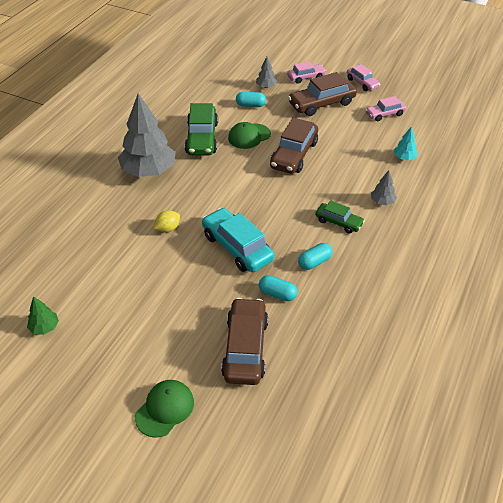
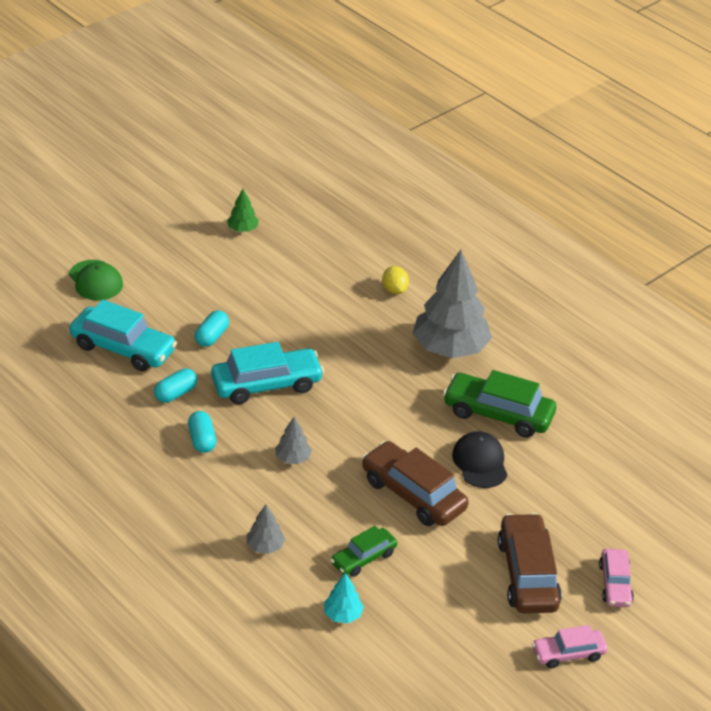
camera: 110 degrees right, 5 degrees down
yellow lemon [154,210,180,233] -> yellow lemon moved to [382,266,409,294]
brown car [221,298,268,385] -> turquoise car [70,299,177,371]
green cap [228,122,271,149] -> black cap [452,431,507,488]
turquoise capsule [236,92,266,107] -> turquoise capsule moved to [195,310,229,347]
grey tree [256,57,277,88] -> grey tree moved to [275,416,312,464]
green car [315,200,365,234] -> green car moved to [330,526,397,577]
pink car [365,96,406,121] -> none

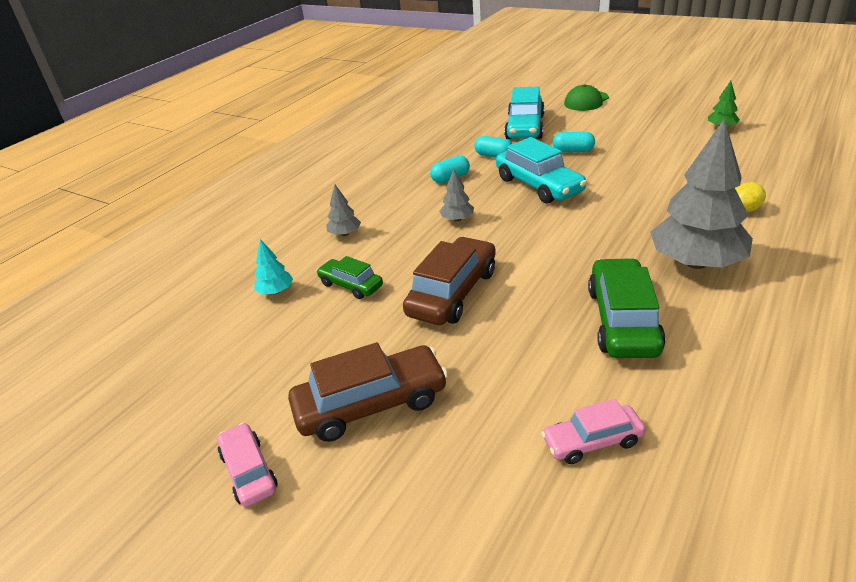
camera: 80 degrees right, 5 degrees down
black cap [452,431,507,488] -> none
pink car [599,549,634,607] -> pink car moved to [541,399,645,464]

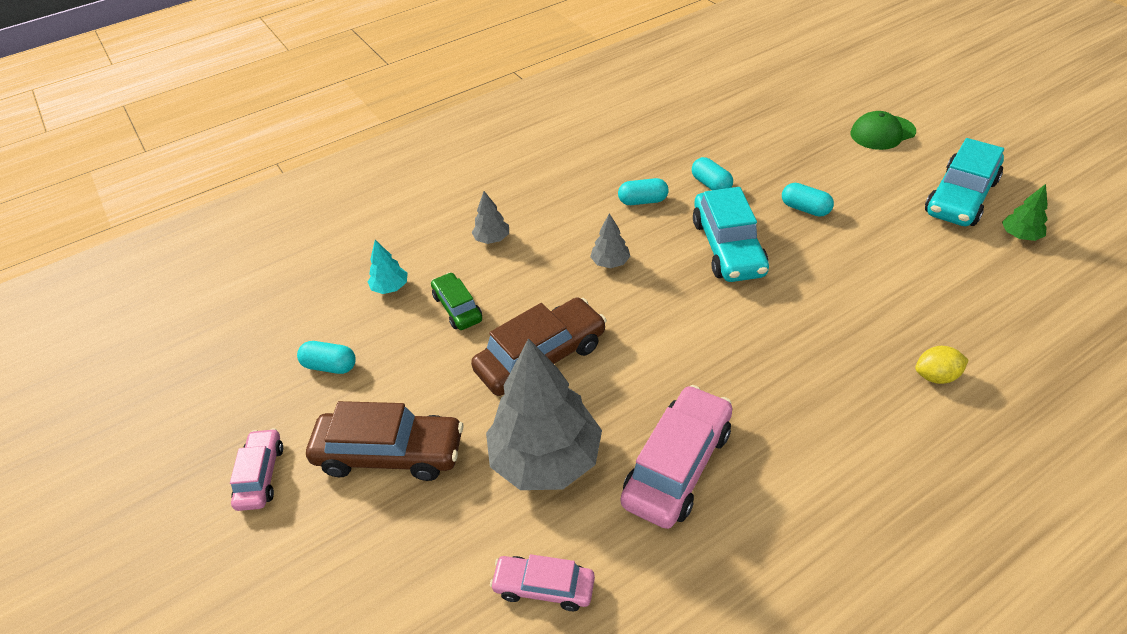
camera: 25 degrees right, 10 degrees up
turquoise car [504,87,545,139] -> turquoise car moved to [925,138,1004,226]
green car [588,258,666,358] -> pink car [621,385,732,529]
grey tree [650,118,753,269] -> grey tree moved to [486,338,602,490]
none -> turquoise capsule [297,341,356,374]

